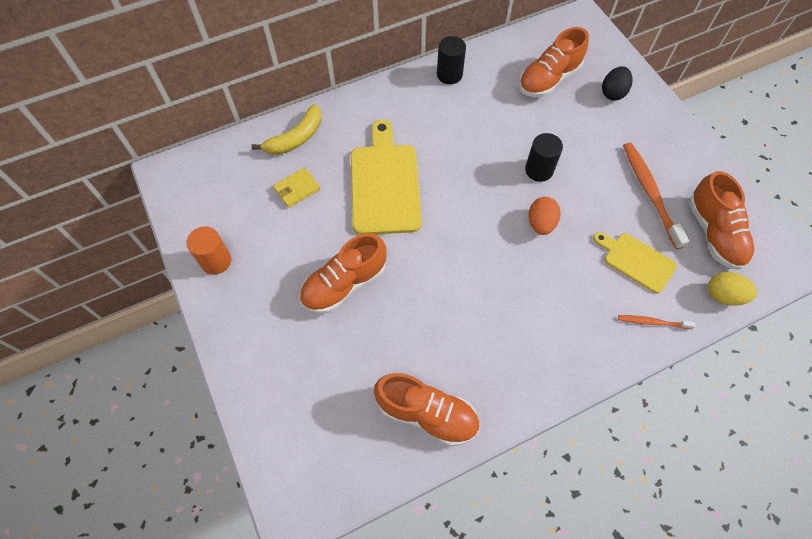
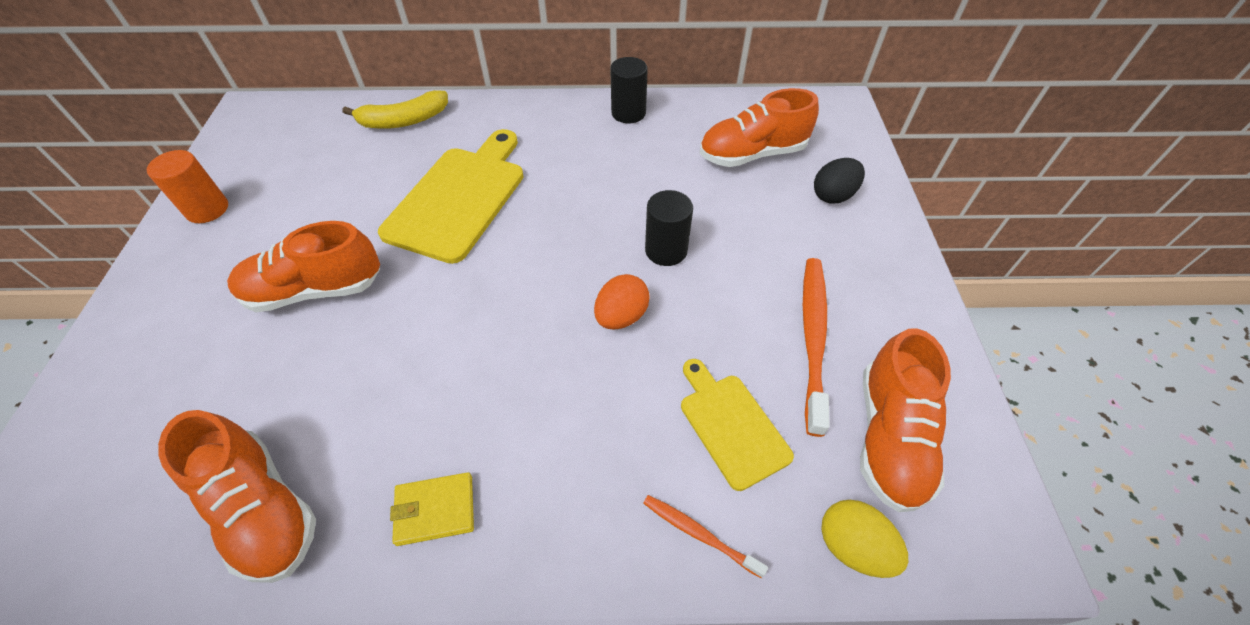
camera: 25 degrees right, 10 degrees down
yellow wallet [273,168,320,208] -> yellow wallet moved to [390,472,474,546]

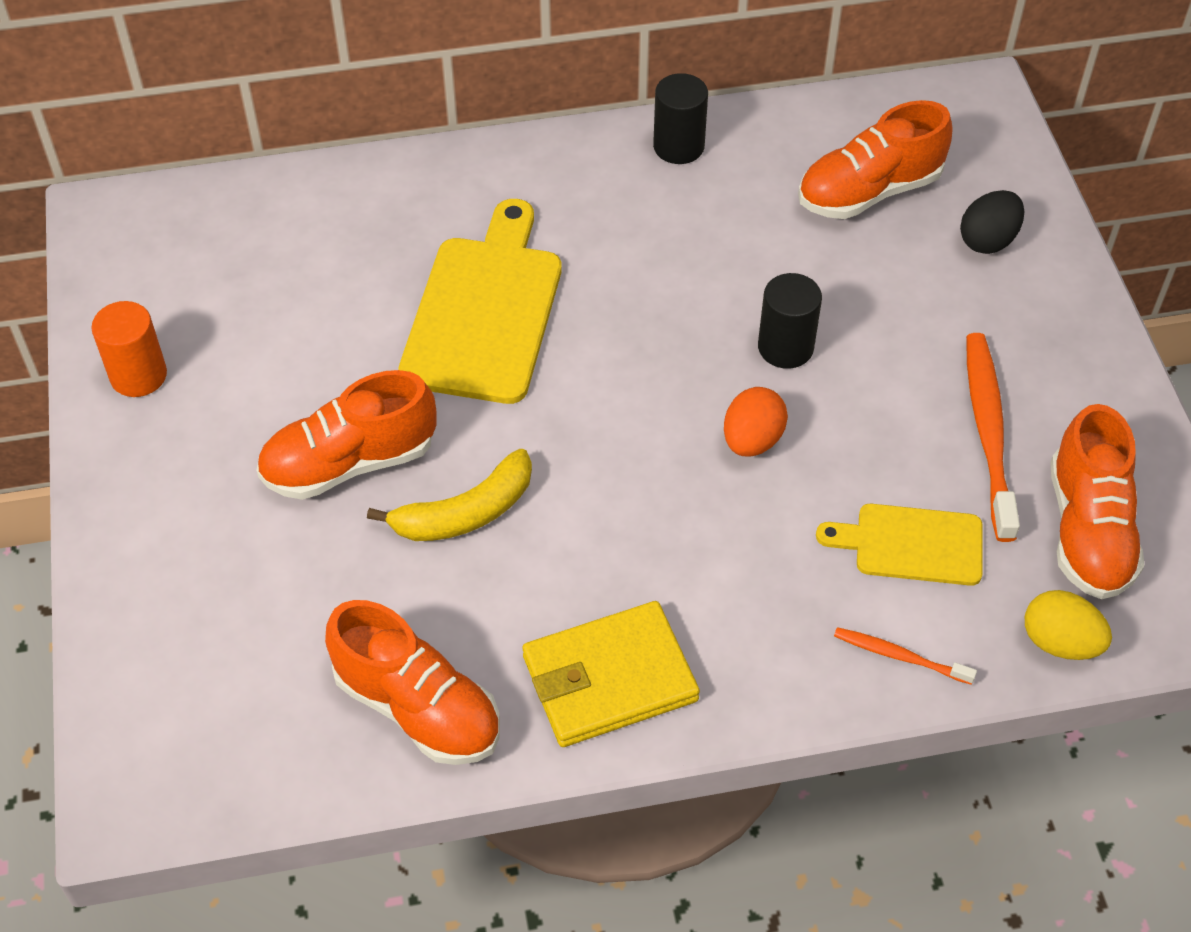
camera: 10 degrees left, 0 degrees up
yellow banana [342,90,448,129] -> yellow banana moved to [367,449,532,541]
yellow wallet [390,472,474,546] -> yellow wallet [523,601,700,747], size x1.76
yellow cutting board [681,359,794,491] -> yellow cutting board turned 45 degrees counterclockwise [816,504,983,586]

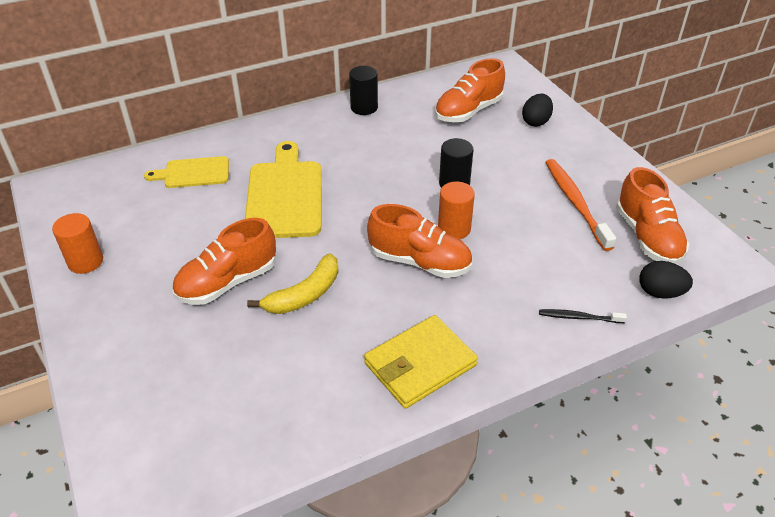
camera: 15 degrees left, 10 degrees down
orange shoe [325,600,500,765] -> orange shoe moved to [367,204,472,278]
orange egg [724,387,788,457] -> orange cylinder [438,182,475,239]
yellow cutting board [816,504,983,586] -> yellow cutting board moved to [144,156,229,188]
orange toothbrush [834,627,977,685] -> black toothbrush [539,309,627,323]
yellow egg [1025,590,1112,660] -> black egg [639,261,693,299]

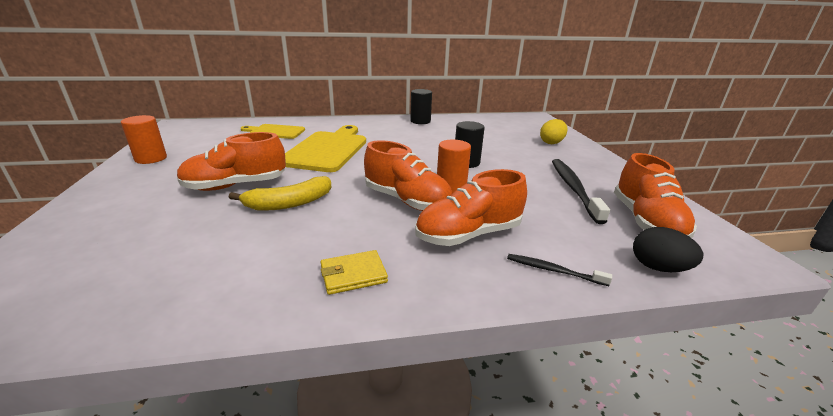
camera: 15 degrees right, 15 degrees down
yellow wallet [364,315,478,409] -> yellow wallet [321,250,388,295], size x0.57
orange shoe [435,58,505,122] -> orange shoe moved to [415,169,527,246]
black egg [522,94,553,127] -> yellow egg [540,119,568,144]
orange toothbrush [545,159,616,251] -> black toothbrush [552,159,610,224]

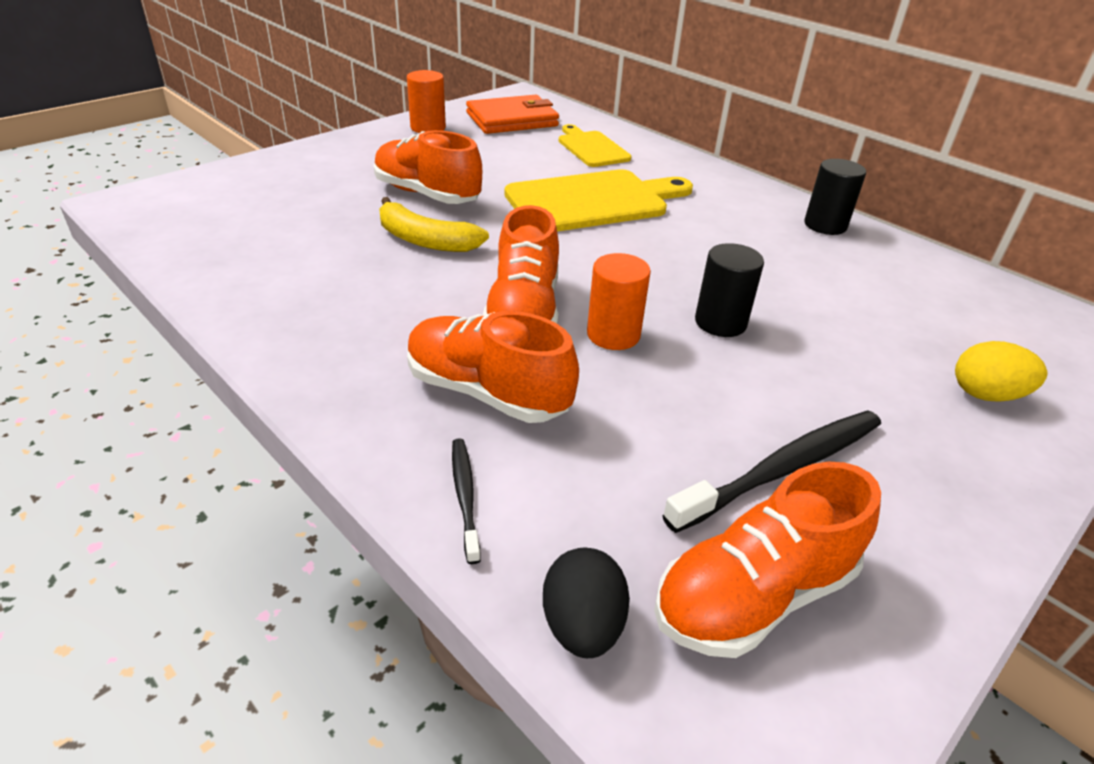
camera: 55 degrees right, 10 degrees up
yellow wallet [321,250,388,295] -> none
none -> orange wallet [466,95,559,134]

